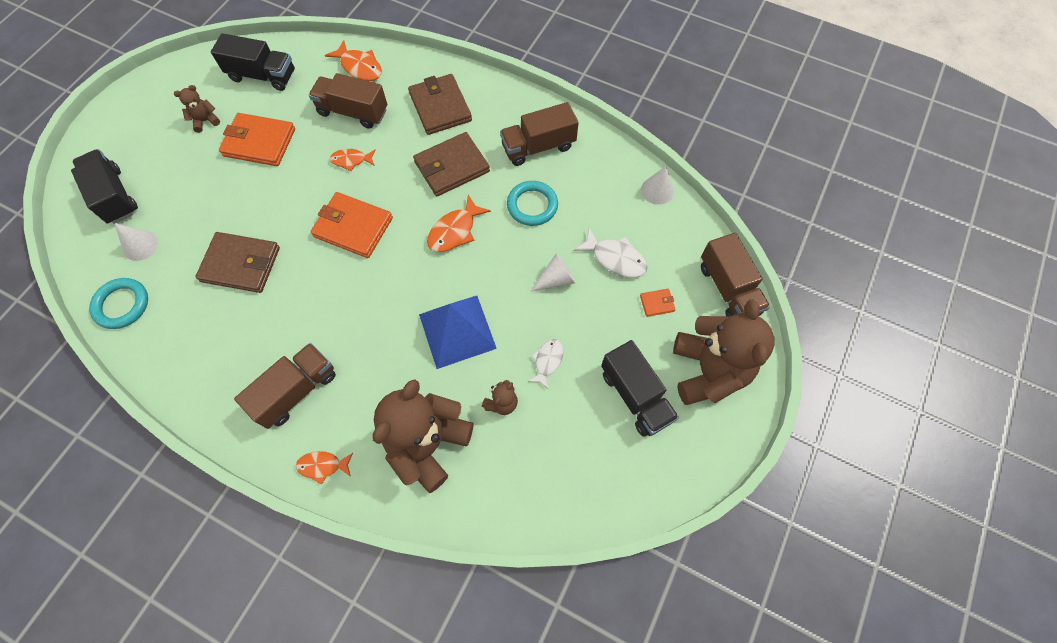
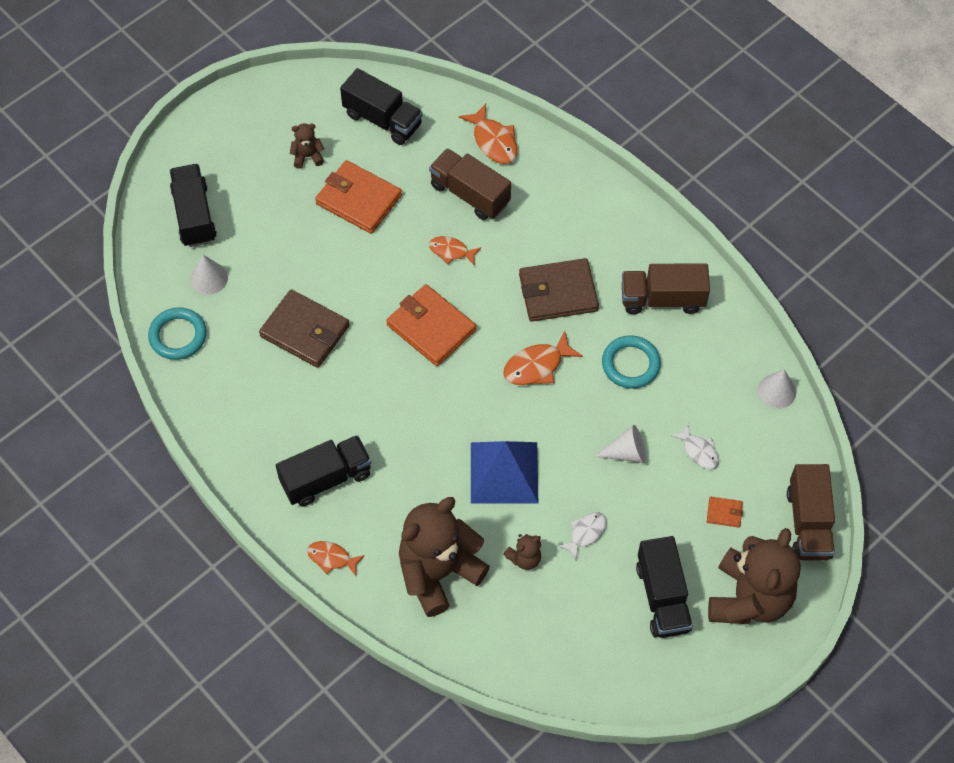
camera: 20 degrees right, 5 degrees down
brown truck [234,343,336,429] -> black truck [276,435,371,507]
brown wallet [408,74,472,135] -> none
white fish [574,228,647,278] -> white fish [671,423,719,469], size x0.66

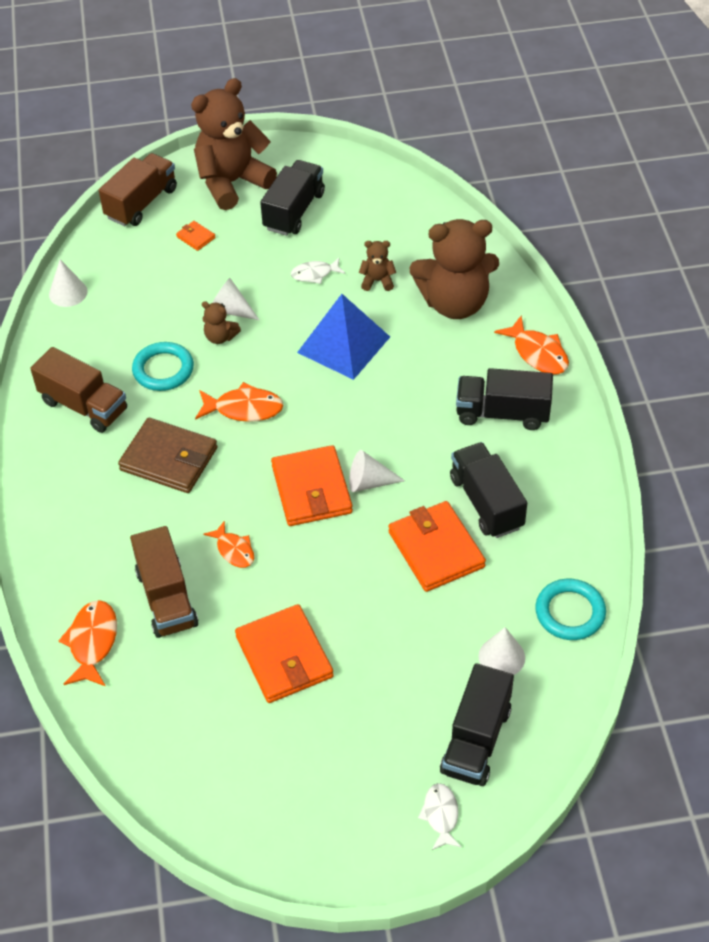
camera: 145 degrees left, 10 degrees down
brown wallet [259,289,349,368] -> orange wallet [388,501,486,592]
brown teddy bear [290,123,324,169] -> brown teddy bear moved to [202,301,241,344]
orange fish [307,541,365,576] -> orange fish [494,316,569,375], size x1.51
black truck [340,68,423,145] -> black truck moved to [450,442,527,538]
white fish [671,423,719,469] -> white fish moved to [418,783,462,850]
none -> white cone [349,450,405,492]

